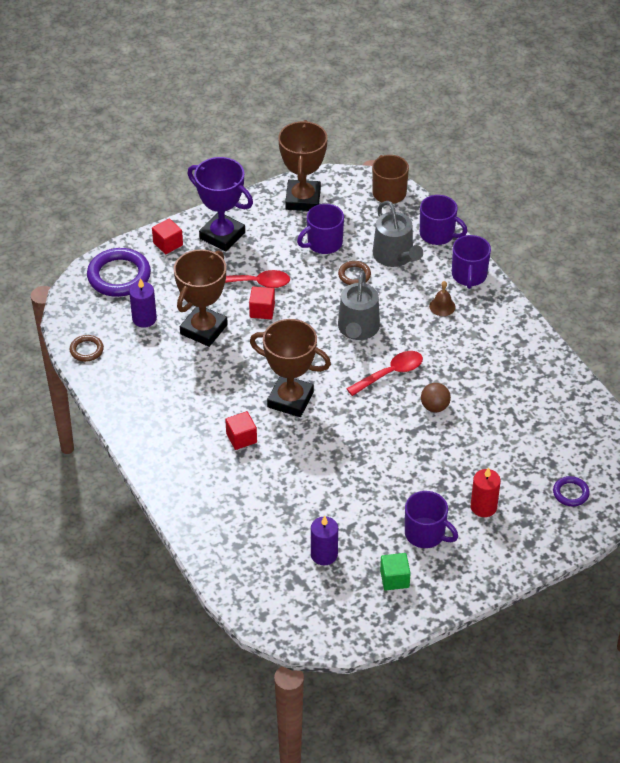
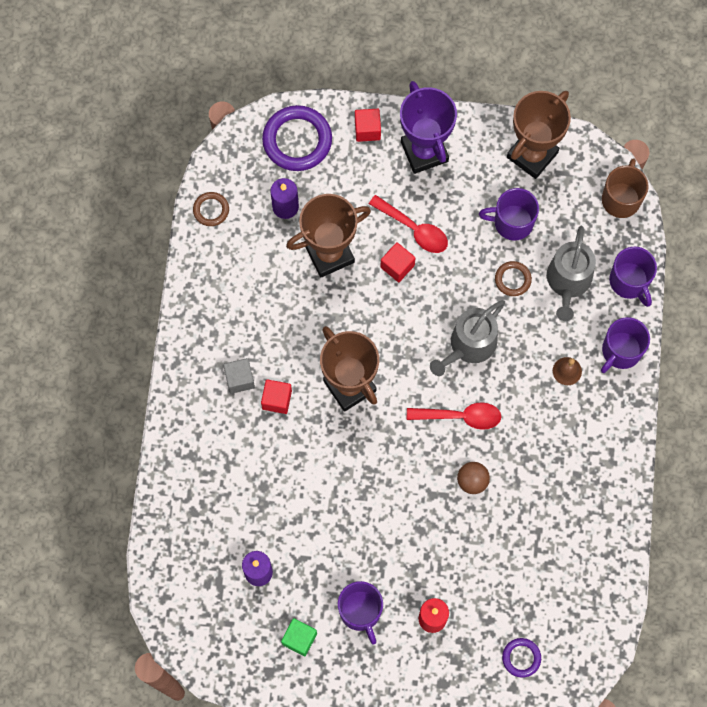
camera: 35 degrees right, 25 degrees up
none -> grey cube [223,358,255,394]

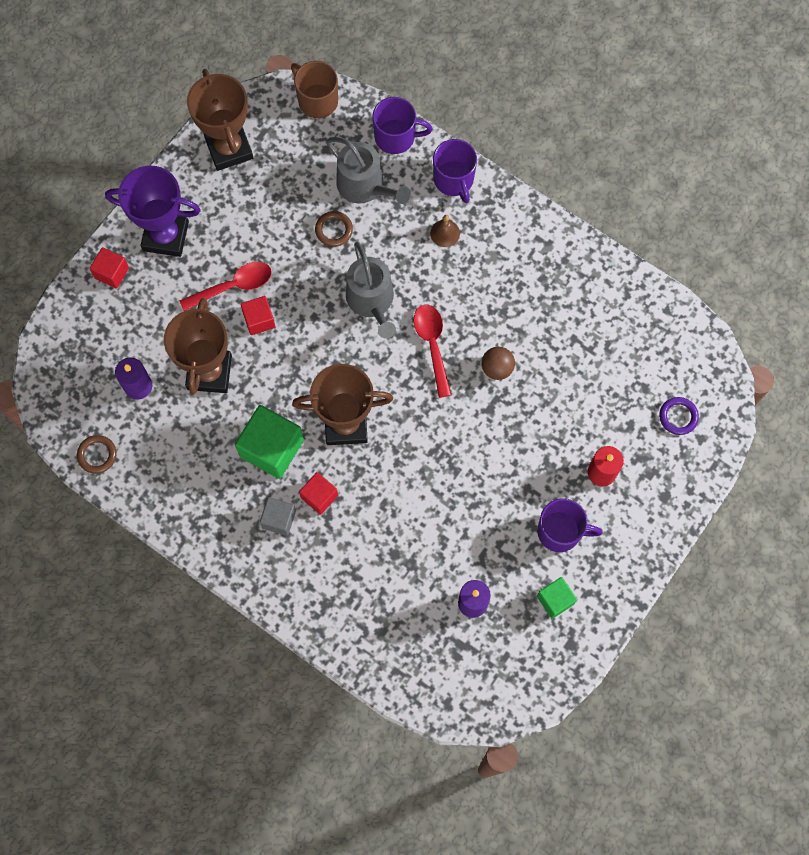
camera: 60 degrees left, 0 degrees up
purple ring [262,105,332,171] -> none
red spoon [407,402,501,430] -> red spoon turned 45 degrees counterclockwise [414,305,451,398]
purple mug [479,188,539,241] -> none
none -> green cube [235,405,304,479]

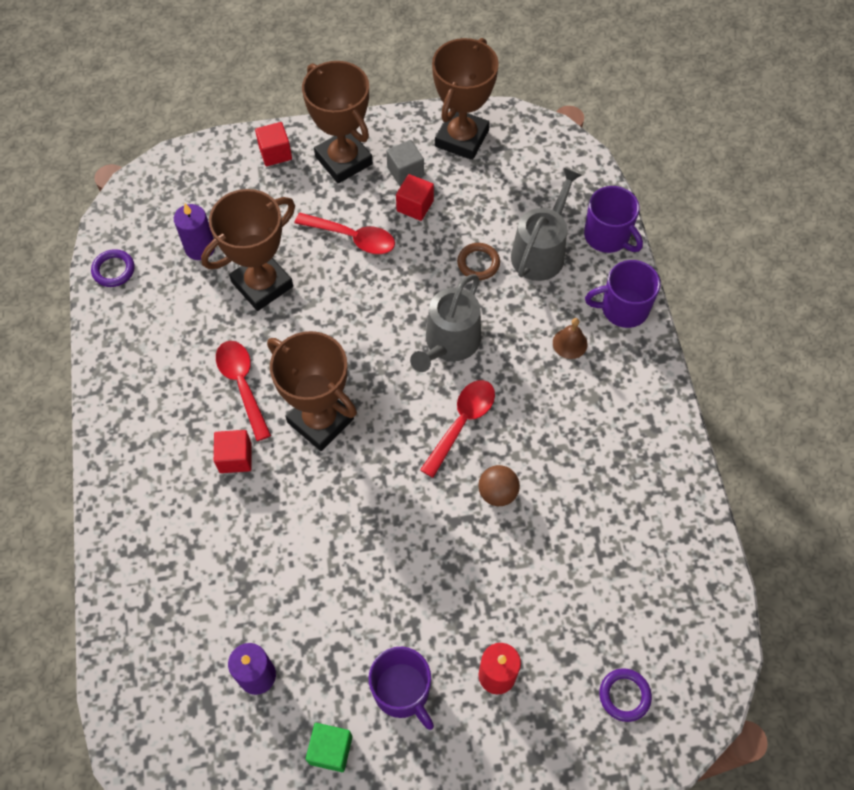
camera: 45 degrees right, 10 degrees down
brown ring [77,435,117,474] -> purple ring [91,249,135,287]
purple trophy [105,166,201,257] -> brown trophy [302,61,373,183]
green cube [235,405,304,479] -> red spoon [216,341,271,441]
red cube [240,296,275,335] -> red cube moved to [396,174,434,221]
grey cube [260,497,296,536] -> grey cube moved to [386,140,424,186]
brown mug [291,61,338,118] -> none
grey watering can [326,137,411,204] -> grey watering can turned 150 degrees counterclockwise [511,168,581,281]
purple mug [433,139,477,203] -> purple mug turned 60 degrees clockwise [585,260,660,328]

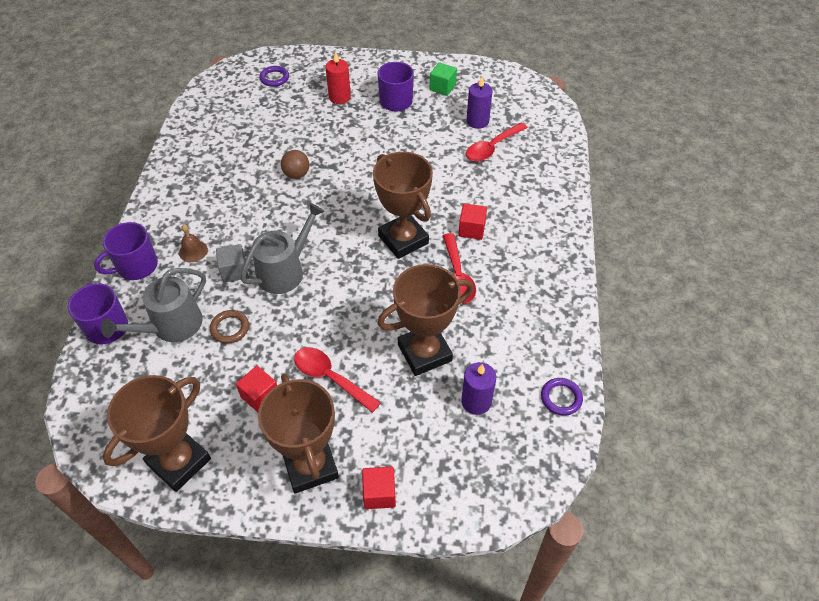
camera: 165 degrees left, 10 degrees down
grey cube [386,140,424,186] -> grey cube moved to [216,244,248,283]
red spoon [420,380,495,478] -> red spoon moved to [466,123,528,162]
purple mug [585,260,660,328] -> purple mug turned 135 degrees clockwise [94,222,158,280]

